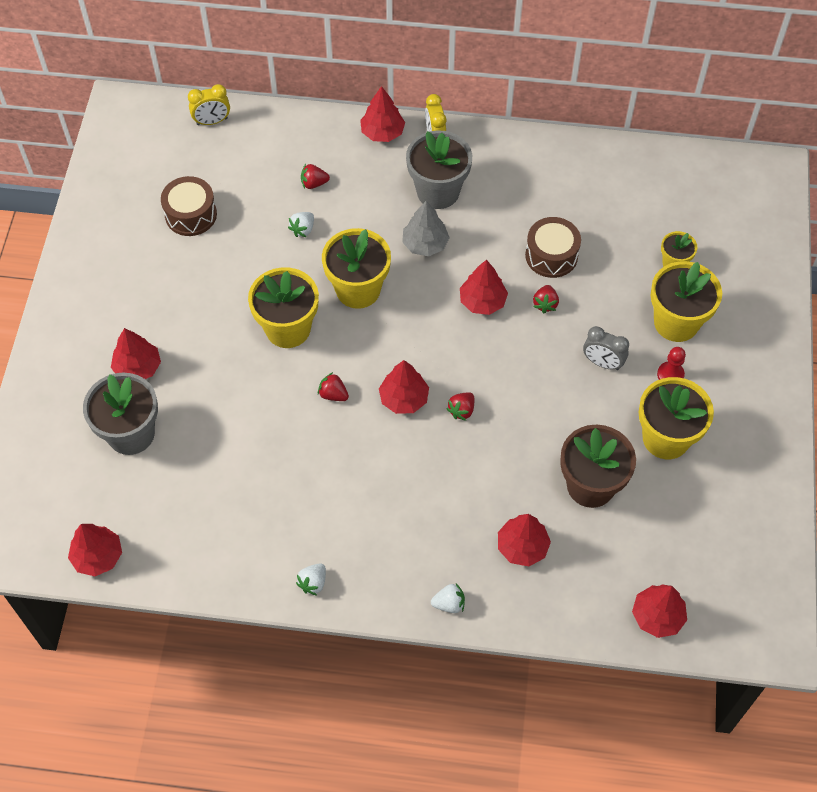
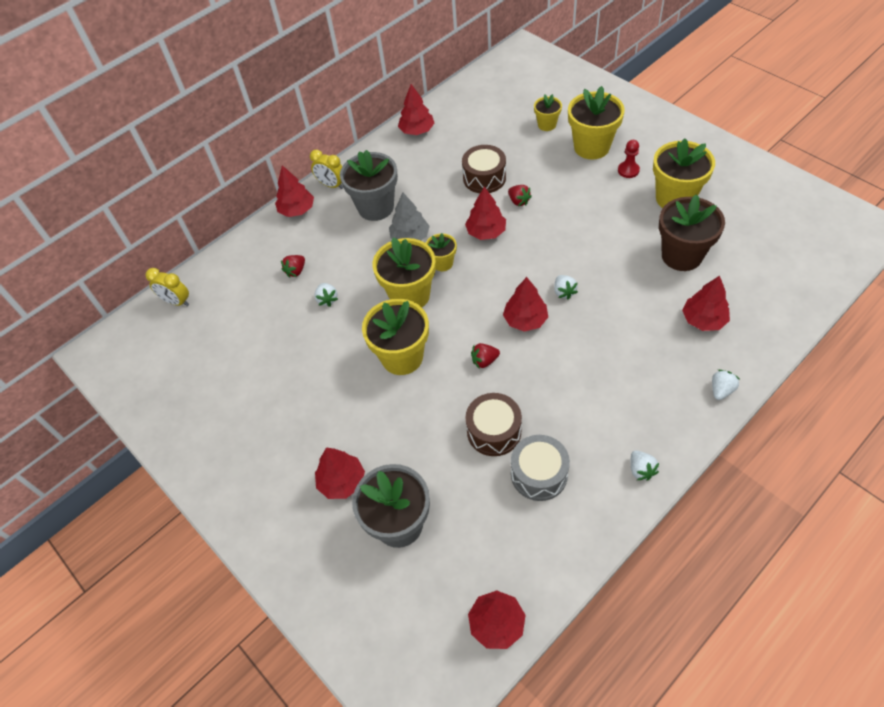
camera: 45 degrees left, 5 degrees down
brown drum [161,176,217,236] -> brown drum moved to [465,393,522,456]
yellow clock [188,84,230,125] -> yellow clock turned 90 degrees clockwise [145,268,189,306]
red strawberry [446,392,474,421] -> white strawberry [554,275,578,300]
grey clock [583,326,629,370] -> none
red tree [632,584,687,638] -> red tree moved to [398,84,434,135]
none -> yellow flower pot [426,233,457,271]
none -> grey drum [511,435,570,501]

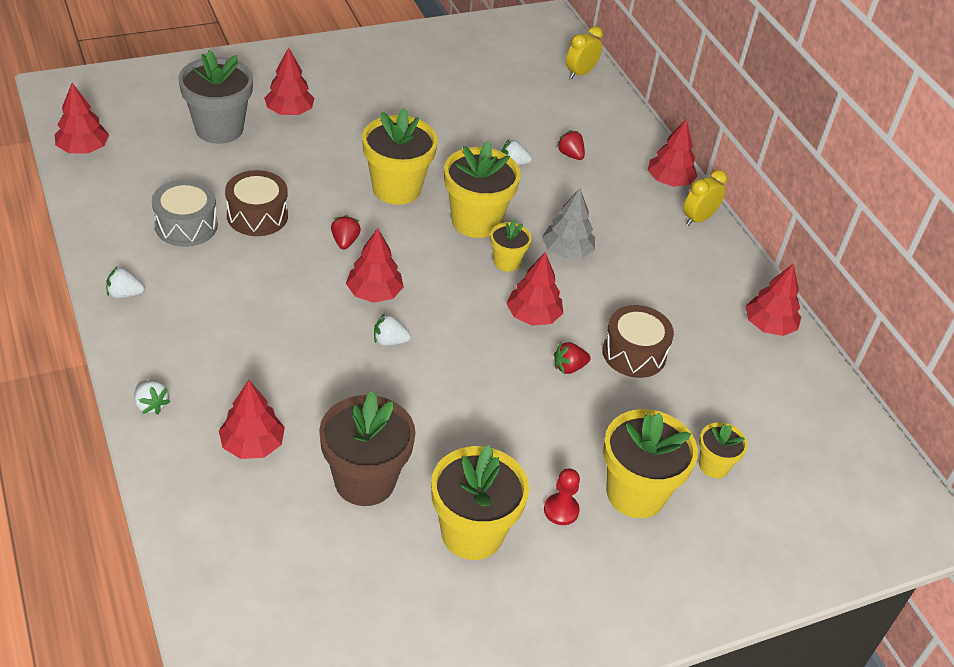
camera: 100 degrees right, 10 degrees down
grey flower pot [340,150,398,221] -> none

